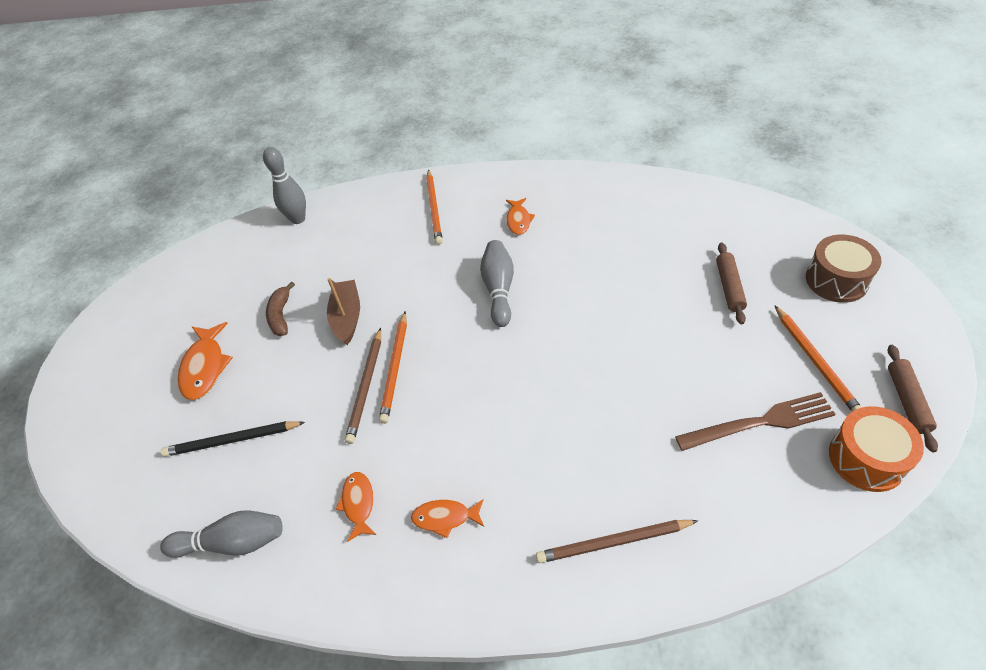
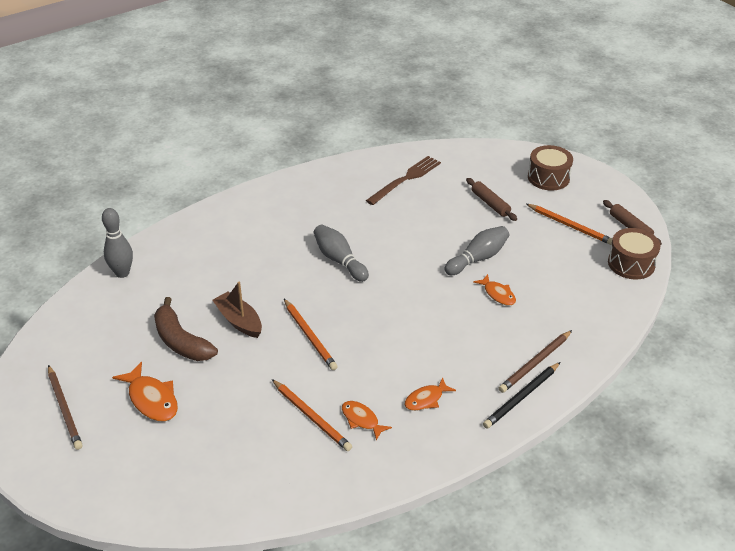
camera: 40 degrees left, 10 degrees down
grey bowling pin [160,511,283,558] -> grey bowling pin moved to [445,226,509,275]
black pencil [161,421,305,457] -> black pencil moved to [483,362,560,429]
brown banana [266,282,295,336] -> brown banana [154,297,218,361], size x1.60
brown pencil [345,328,381,444] -> brown pencil moved to [48,365,83,450]
orange pencil [426,169,443,245] -> orange pencil moved to [272,379,352,451]
orange fish [506,198,535,235] -> orange fish moved to [473,274,516,306]
brown fork [675,392,836,451] -> brown fork moved to [366,156,441,205]
orange drum [829,406,924,492] -> brown drum [608,228,660,280]

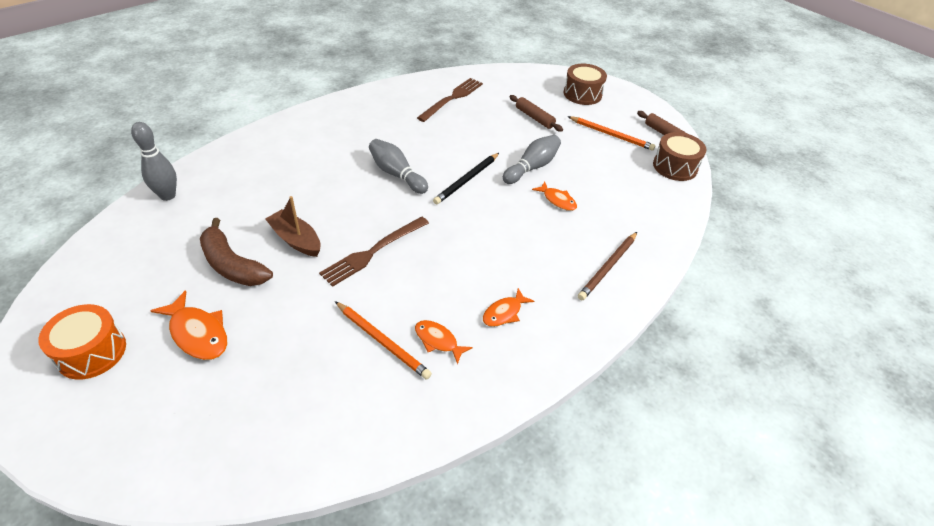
camera: 10 degrees left, 5 degrees up
brown pencil [48,365,83,450] -> orange drum [38,304,126,380]
orange pencil [284,299,338,370] -> brown fork [319,216,429,287]
black pencil [483,362,560,429] -> black pencil moved to [433,153,499,204]

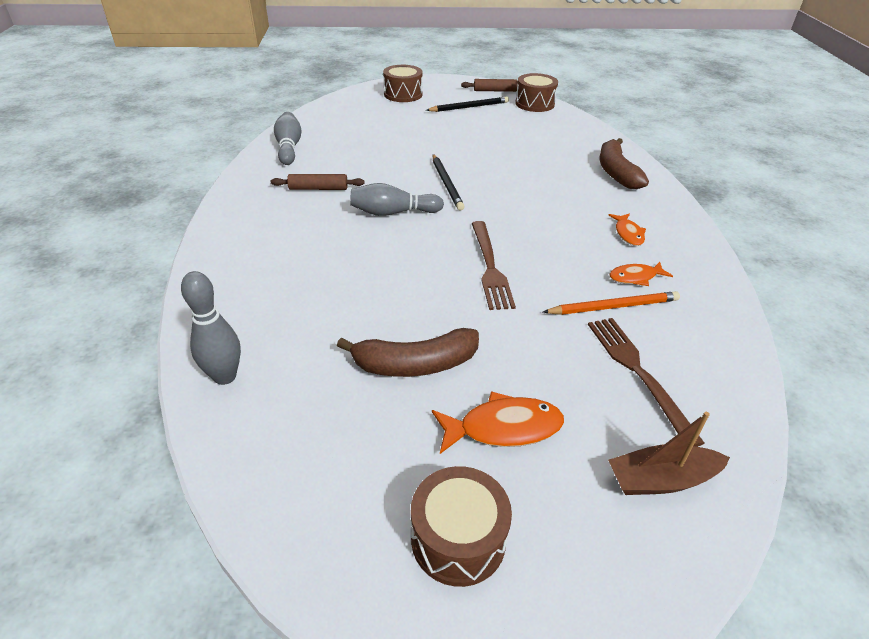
camera: 50 degrees left, 5 degrees down
orange drum [38,304,126,380] -> brown drum [411,466,512,587]
brown boat [265,196,321,257] -> brown boat moved to [608,412,730,495]
brown fork [417,78,483,122] -> brown fork moved to [588,318,705,447]
grey bowling pin [503,135,561,184] -> grey bowling pin moved to [274,112,302,165]
brown rolling pin [509,95,563,132] -> brown rolling pin moved to [270,174,365,190]
orange fish [532,182,577,211] -> none
orange pencil [567,116,655,151] -> black pencil [426,97,509,112]
brown pencil [578,232,637,300] -> brown banana [600,138,649,189]

